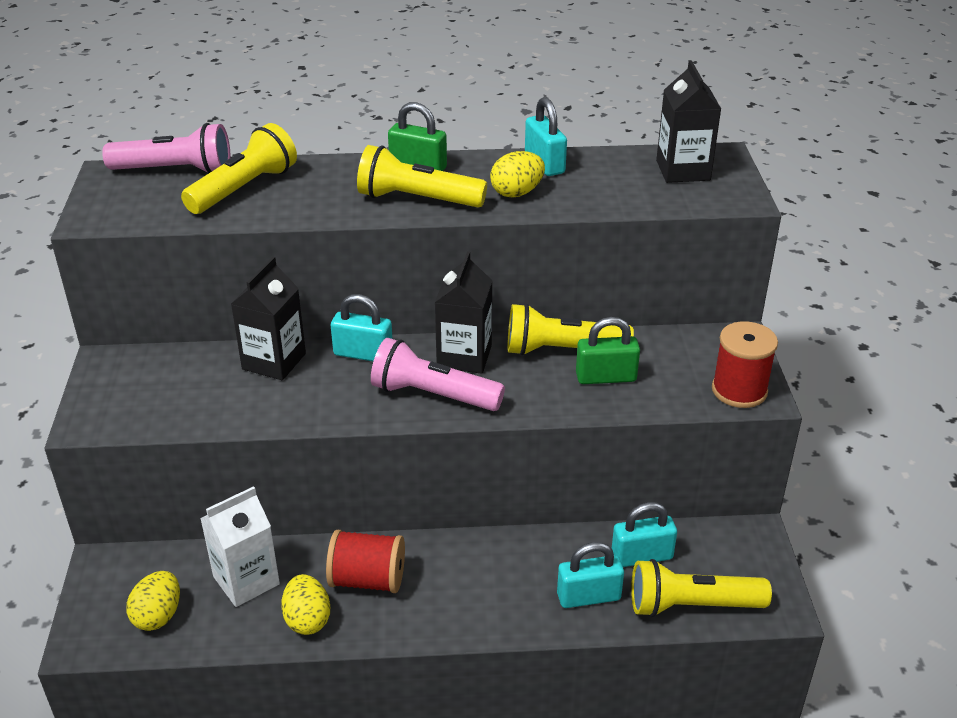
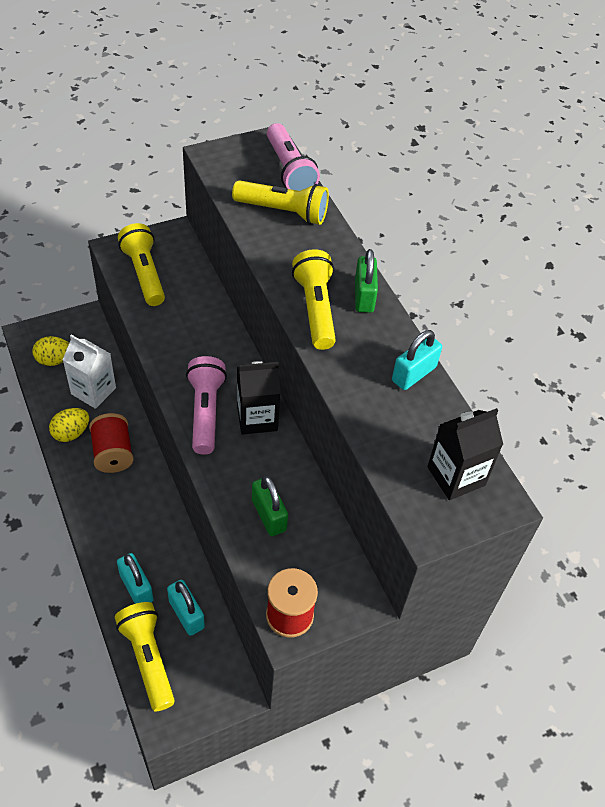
camera: 65 degrees right, 15 degrees up
black carton [231,257,306,380] -> none
turquoise padlock [331,294,393,361] -> none
yellow egg [490,151,545,198] -> none
yellow flashlight [507,303,634,356] -> yellow flashlight moved to [118,223,165,306]

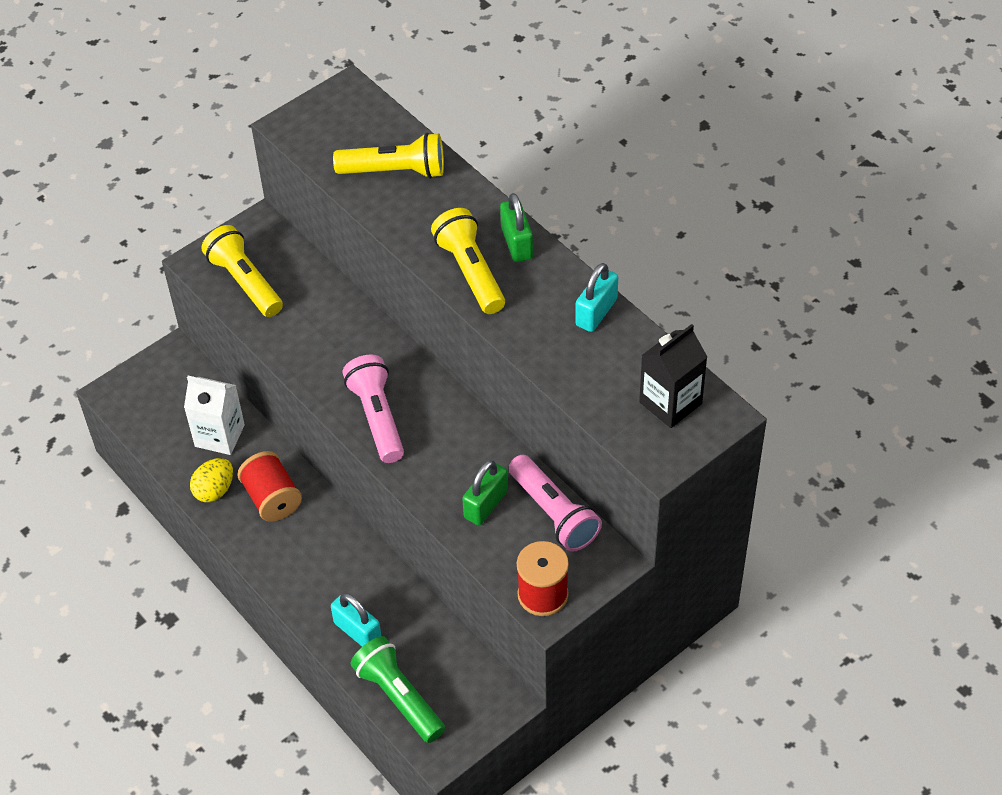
camera: 10 degrees left, 0 degrees up
yellow egg [32,336,69,366] -> none
yellow flashlight [115,602,175,712] -> green flashlight [351,636,445,743]
turquoise padlock [167,580,205,636] -> none
black carton [237,361,280,435] -> none
green padlock [252,476,288,536] -> green padlock turned 75 degrees clockwise [462,460,508,525]
pink flashlight [267,123,320,191] -> pink flashlight moved to [509,455,602,552]

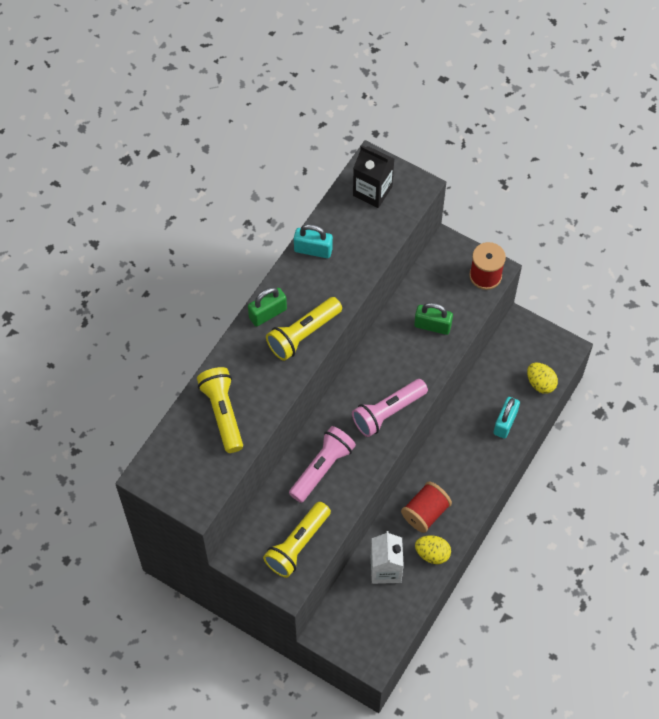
camera: 110 degrees left, 10 degrees up
green flashlight [351,636,445,743] -> yellow egg [527,363,558,394]
pink flashlight [509,455,602,552] -> pink flashlight moved to [289,426,356,503]

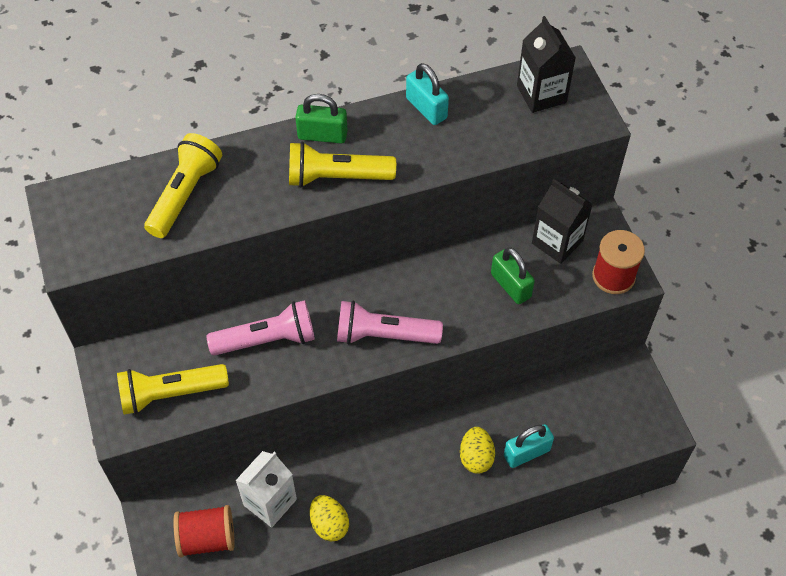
camera: 40 degrees right, 5 degrees down
red spool [401,482,452,533] -> red spool moved to [173,505,235,557]
yellow egg [527,363,558,394] -> yellow egg moved to [460,427,495,474]
none -> black carton [532,179,593,264]

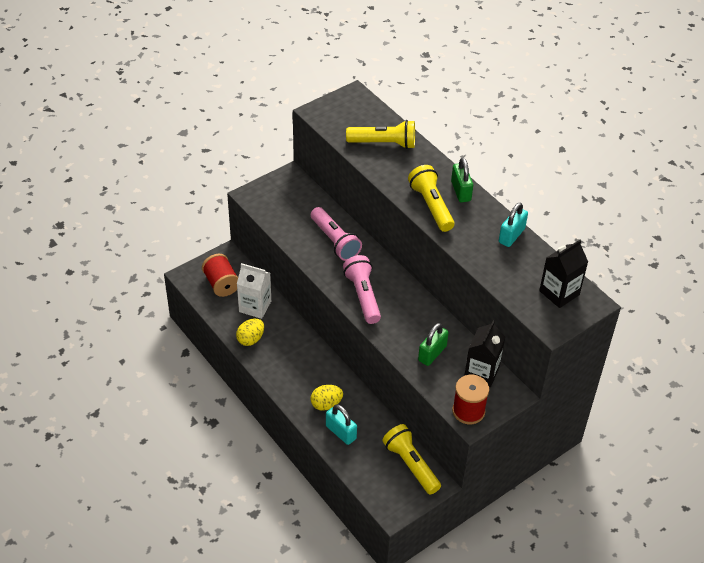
camera: 70 degrees right, 10 degrees down
yellow flashlight [117,364,229,415] -> yellow flashlight moved to [382,424,441,495]

